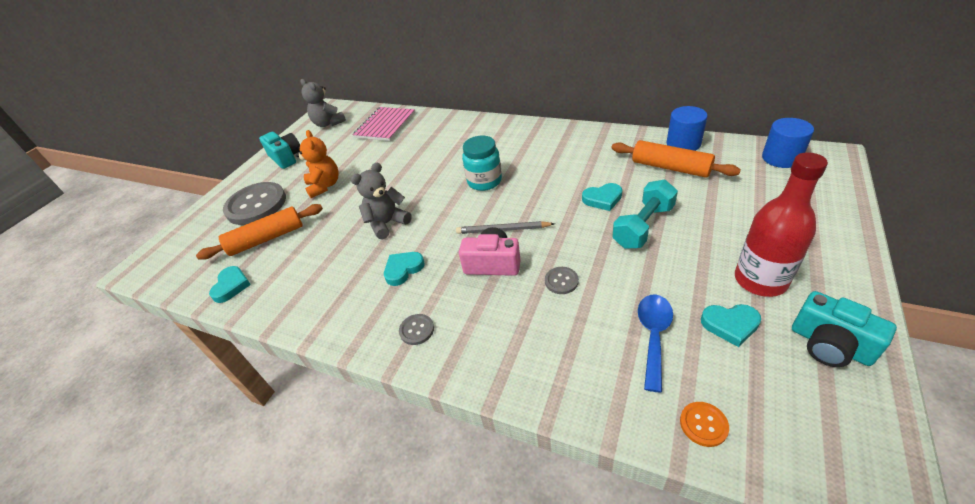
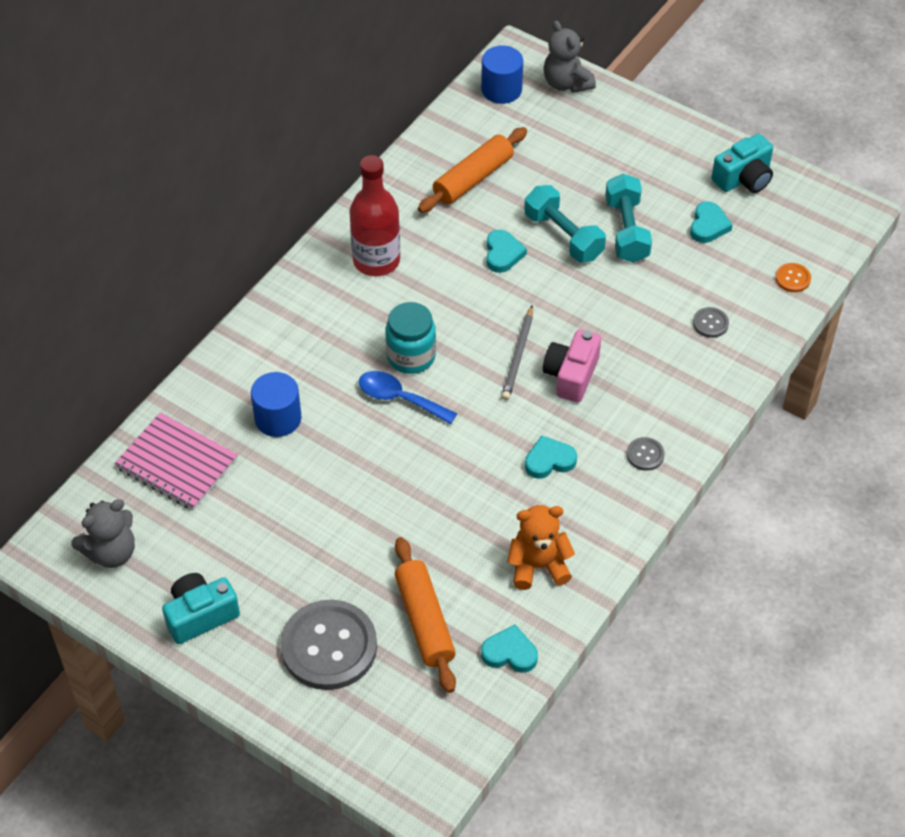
camera: 85 degrees left, 10 degrees up
orange teddy bear [296,130,339,198] -> orange teddy bear moved to [507,505,575,590]
grey teddy bear [351,162,412,239] -> grey teddy bear moved to [544,21,596,93]
turquoise heart [384,252,425,286] -> turquoise heart turned 105 degrees clockwise [525,435,577,479]
grey button [545,267,579,294] -> grey button moved to [693,307,729,338]
blue spoon [638,294,673,393] -> blue spoon moved to [359,371,457,424]
blue cylinder [666,106,708,151] -> blue cylinder moved to [251,372,302,437]
red bottle [735,152,828,297] -> red bottle moved to [350,155,400,276]
none -> turquoise dumbbell [605,174,652,263]

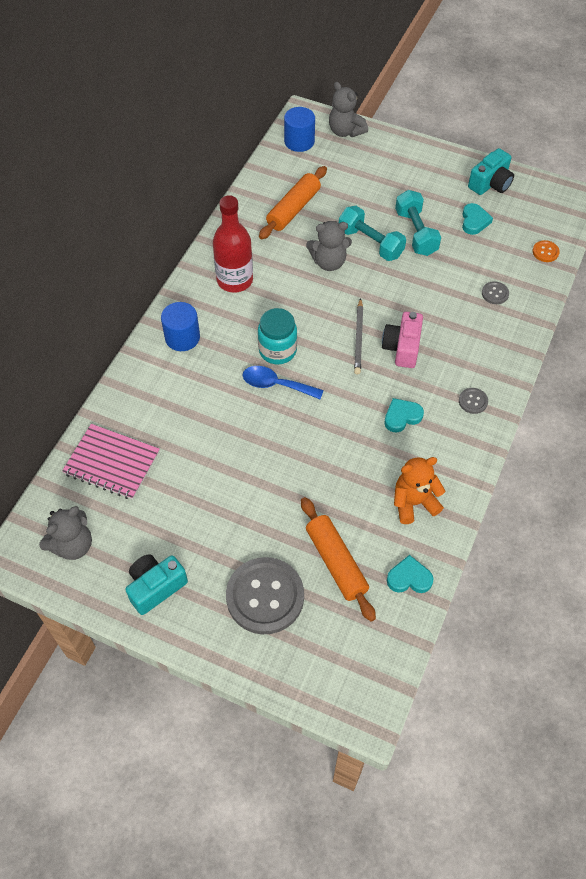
camera: 10 degrees left, 5 degrees up
blue cylinder [251,372,302,437] -> blue cylinder moved to [161,302,200,351]
turquoise heart [487,230,527,273] -> grey teddy bear [306,221,352,271]

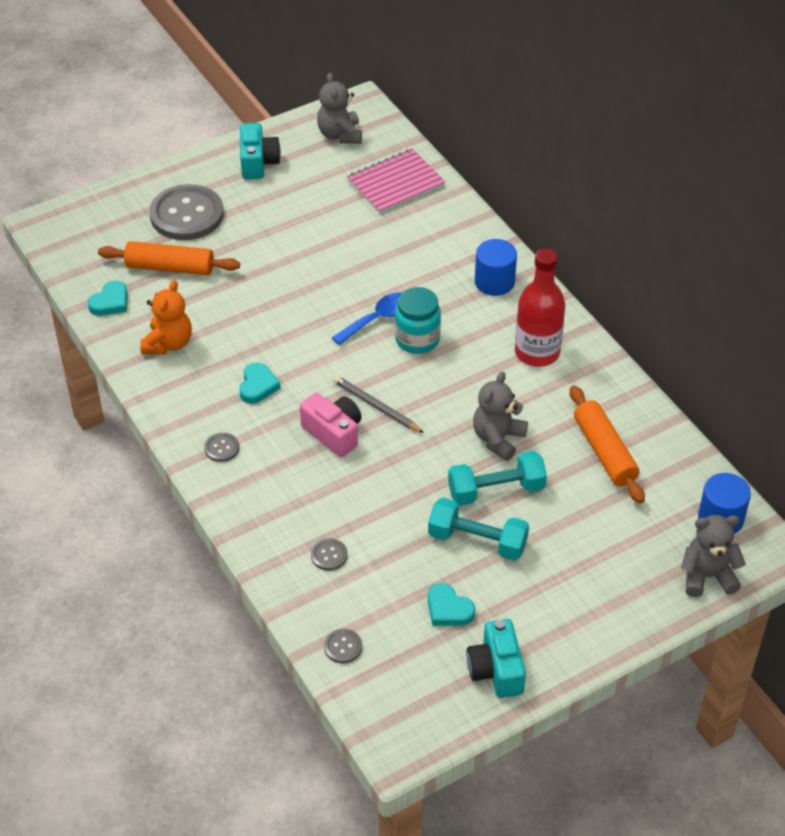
camera: 125 degrees right, 10 degrees down
orange button [533,240,560,262] -> grey button [324,629,362,664]

